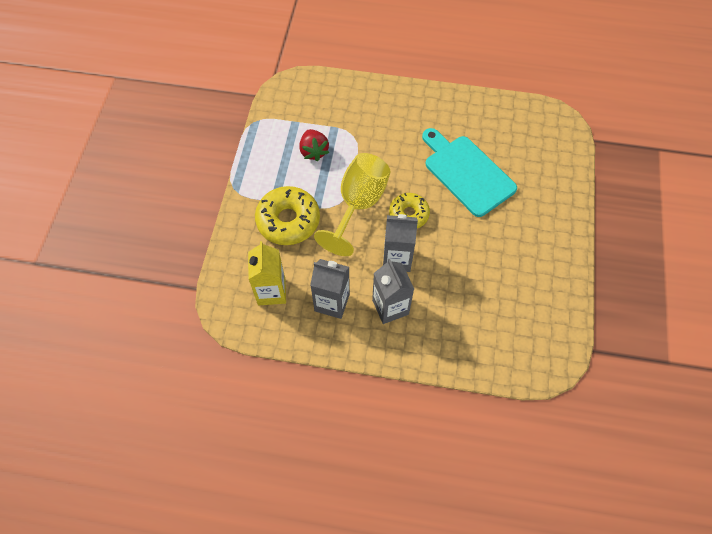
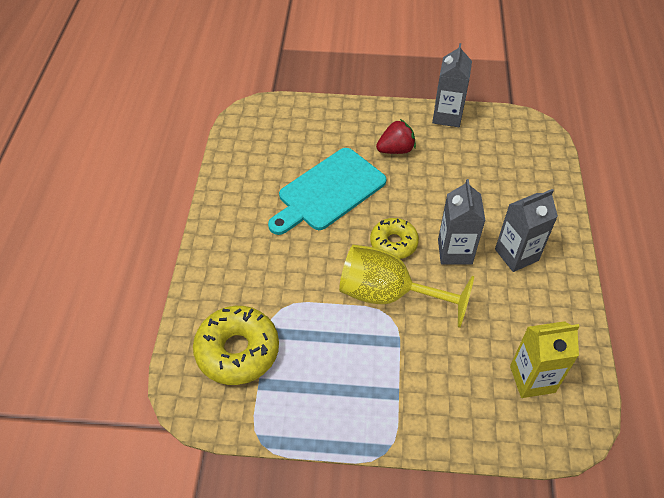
camera: 95 degrees left, 10 degrees down
yellow donut [255,186,320,245] -> yellow donut moved to [193,306,279,385]
red strawberry [299,129,329,162] -> red strawberry moved to [376,119,416,154]
grey carton [310,259,350,319] -> grey carton moved to [432,43,472,127]

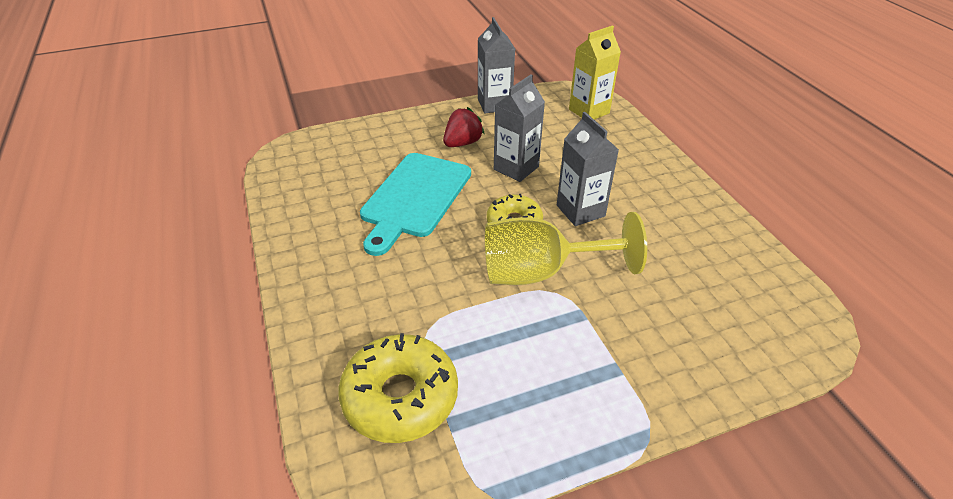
camera: 25 degrees left, 10 degrees down
grey carton [495,189,558,272] -> grey carton moved to [494,74,545,182]
yellow carton [510,321,580,398] -> yellow carton moved to [569,25,621,120]

